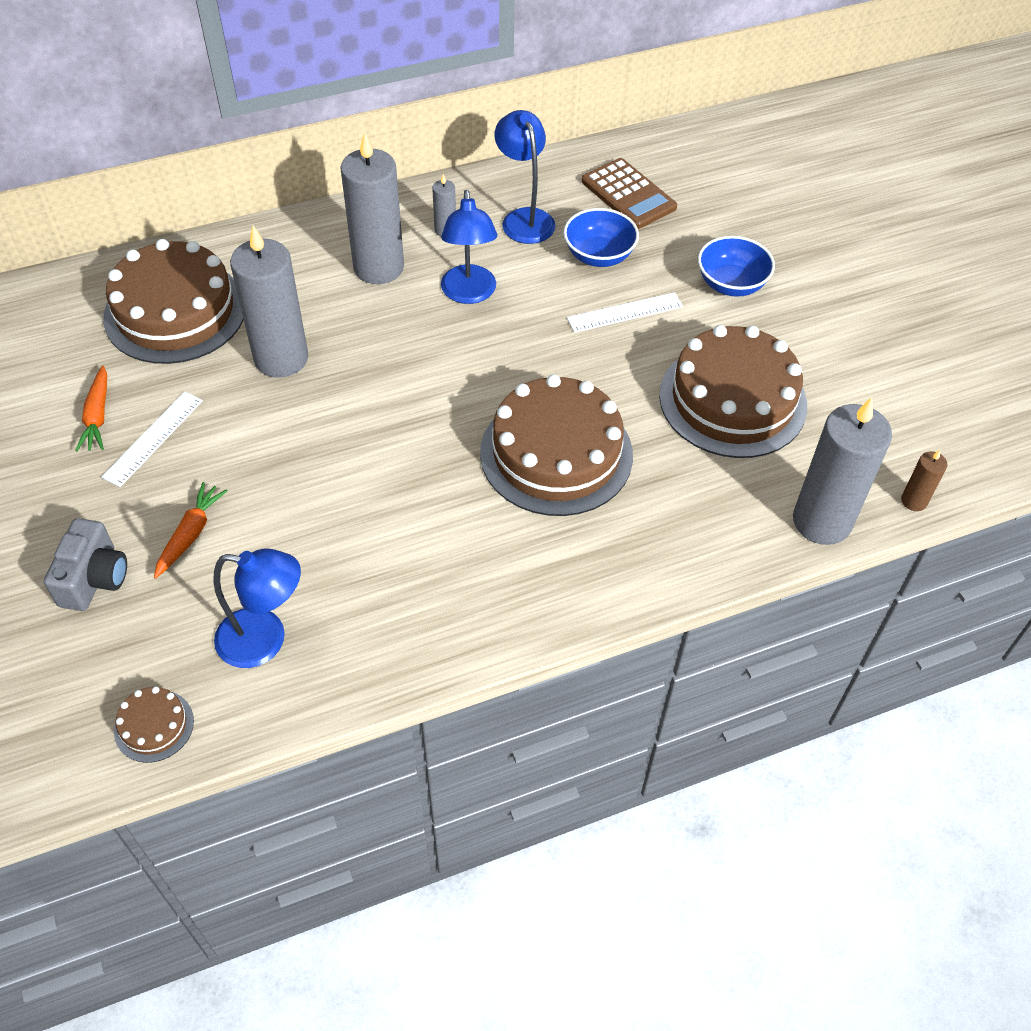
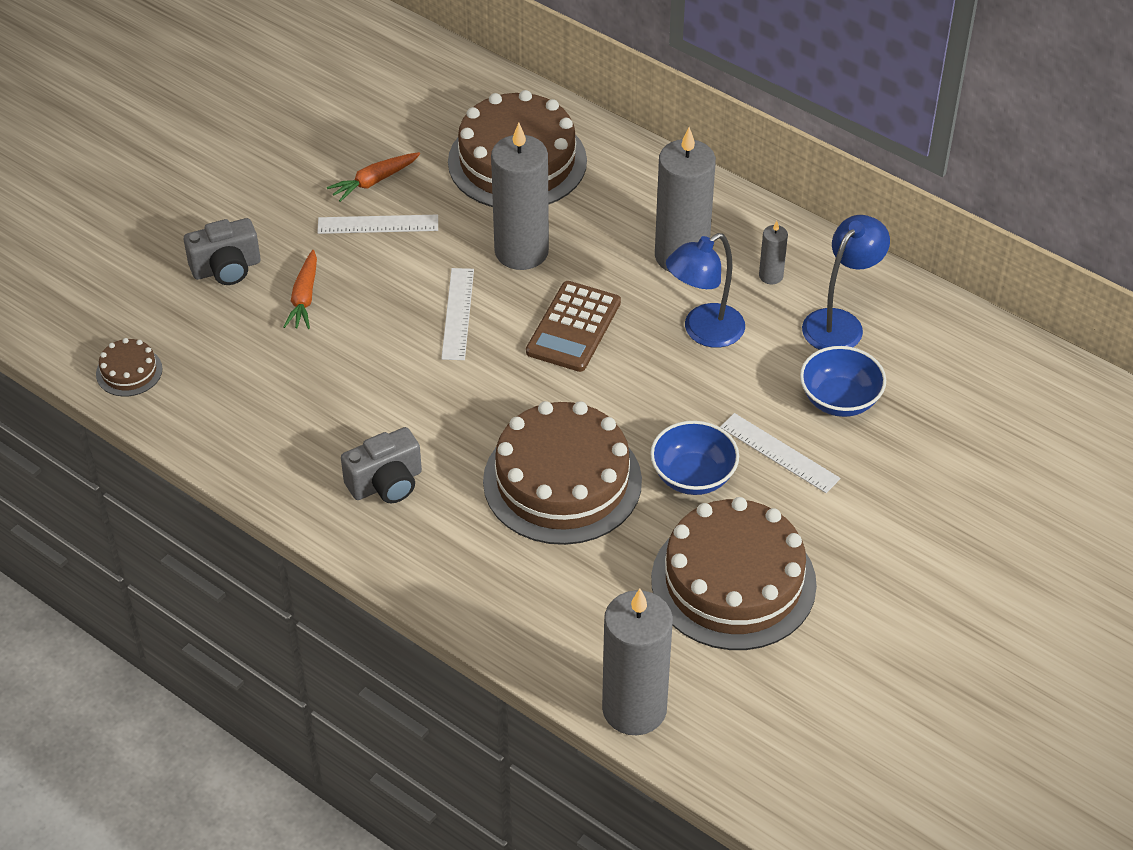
camera: 60 degrees right, 5 degrees down
orange carrot [154,482,228,579] -> orange carrot turned 105 degrees clockwise [283,250,317,329]
blue lamp [213,548,301,668] -> none
brown calculator [581,158,677,229] -> brown calculator moved to [526,281,621,372]
blue bowl [698,236,775,297] -> blue bowl moved to [650,421,739,495]
brown candle [901,450,947,511] -> none
none -> grey camera [341,427,422,503]
none -> white ruler [441,268,474,360]

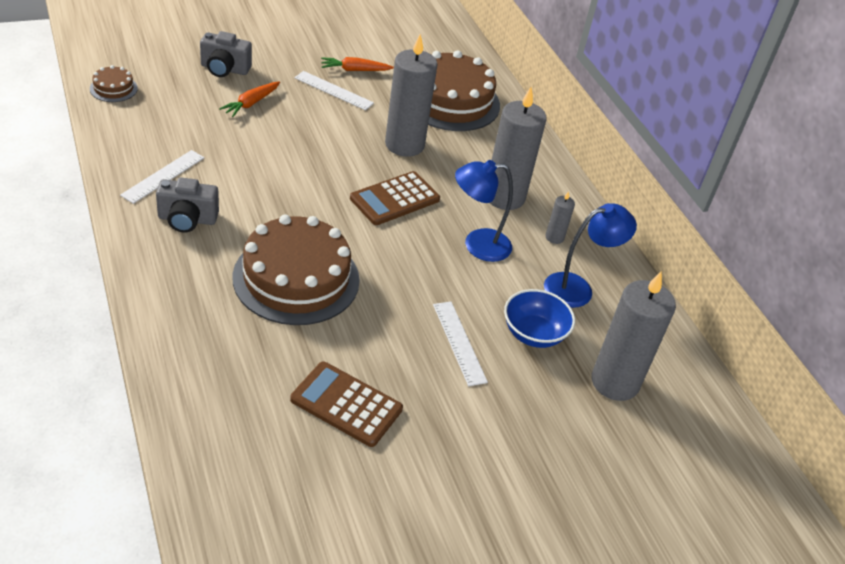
camera: 25 degrees right, 5 degrees down
white ruler [441,268,474,360] -> white ruler moved to [120,150,204,204]
grey candle [602,589,673,735] -> grey candle moved to [591,272,676,401]
blue bowl [650,421,739,495] -> none
brown cake [651,497,817,650] -> brown calculator [290,362,403,447]

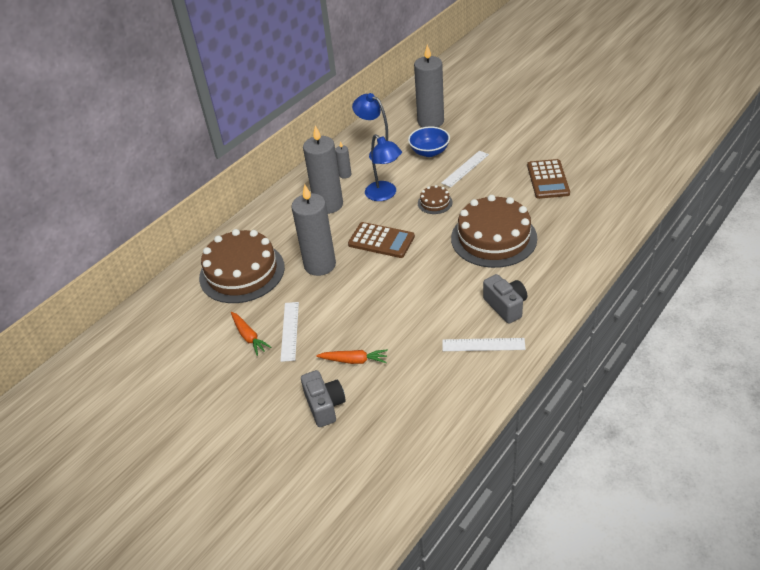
camera: 110 degrees left, 0 degrees up
brown cake [90,65,138,102] -> brown cake moved to [418,185,453,214]

